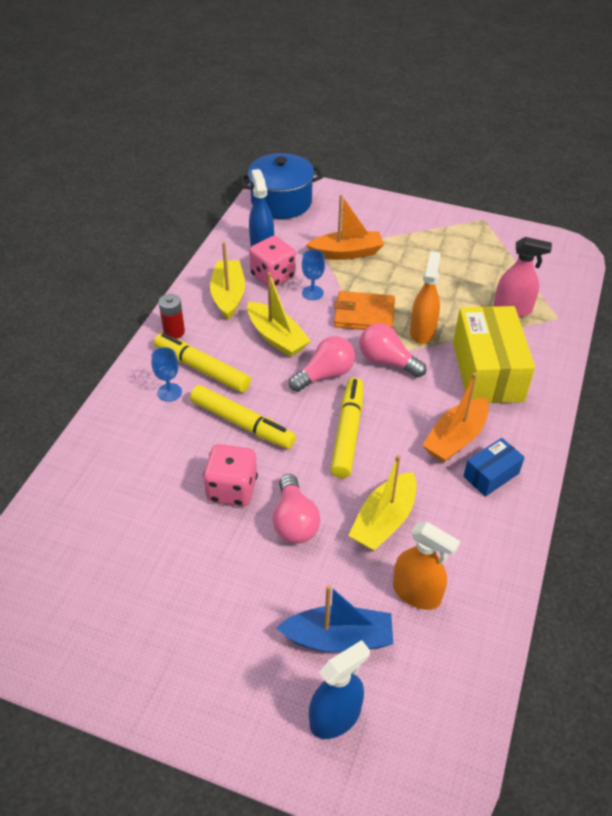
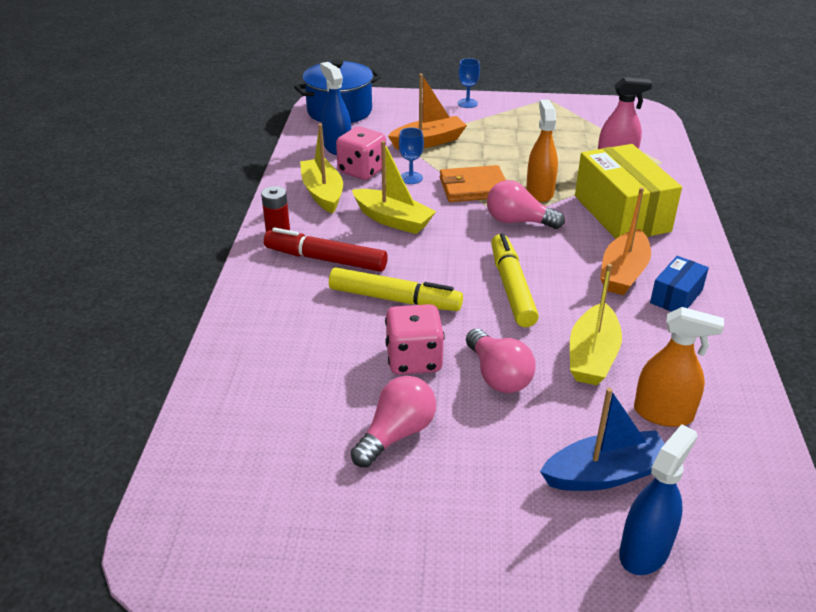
camera: 15 degrees left, 10 degrees down
blue goblet [151,347,182,402] -> blue goblet moved to [458,58,480,108]
yellow marker [154,333,251,393] -> red marker [264,227,388,272]
pink light bulb [289,336,355,392] -> pink light bulb moved to [351,376,436,468]

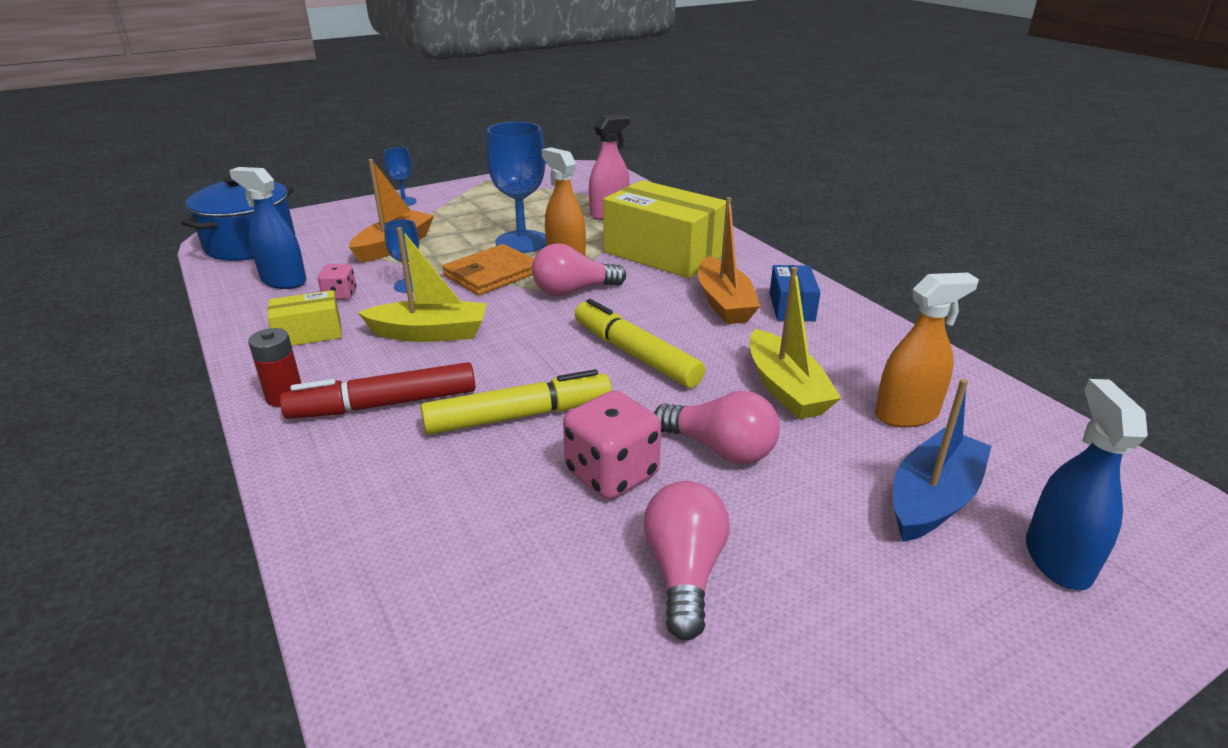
camera: 35 degrees left, 5 degrees down
yellow boat [300,124,343,214] -> yellow box [268,290,342,346]
pink dice [336,126,386,180] -> pink dice [318,264,356,300], size x0.55
none -> blue goblet [486,122,546,253]

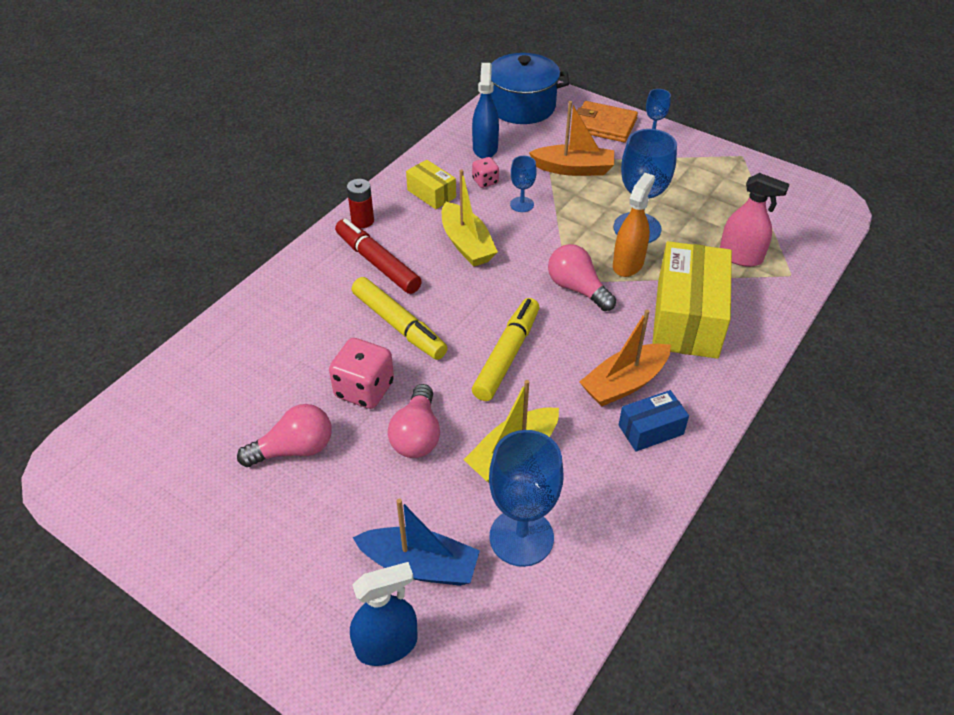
camera: 65 degrees right, 15 degrees up
orange wallet [442,244,534,295] -> orange wallet moved to [577,101,638,142]
orange spray bottle [875,273,979,427] -> blue goblet [489,430,563,567]

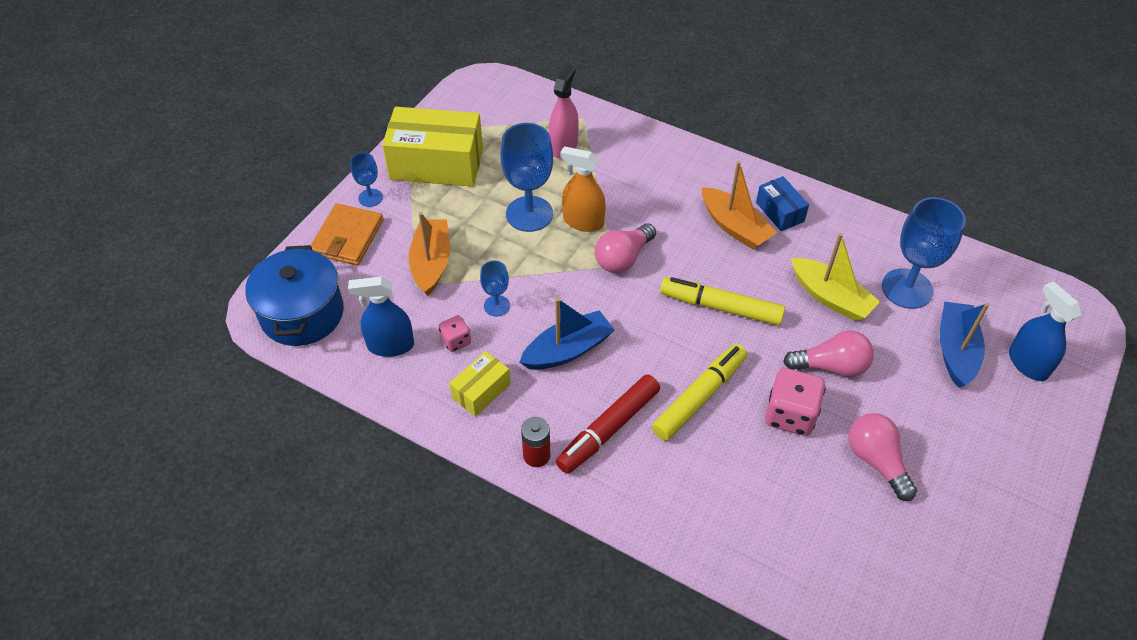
camera: 95 degrees left, 5 degrees up
yellow boat [442,169,498,266] -> blue boat [520,298,614,370]
yellow box [652,241,732,359] -> yellow box moved to [382,107,483,187]

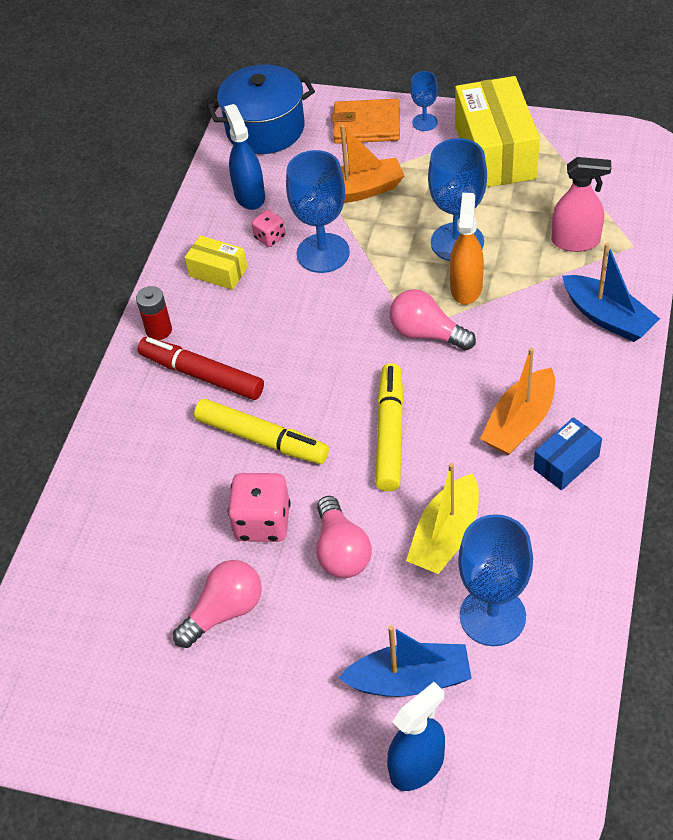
camera: 80 degrees right, 0 degrees up
blue goblet [480,261,510,317] -> blue goblet [286,150,350,273], size x1.94
blue boat [520,298,614,370] -> blue boat moved to [562,243,660,342]

